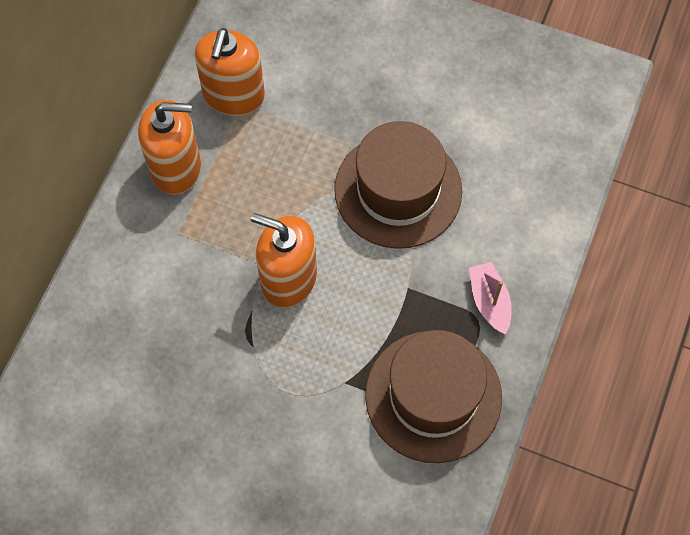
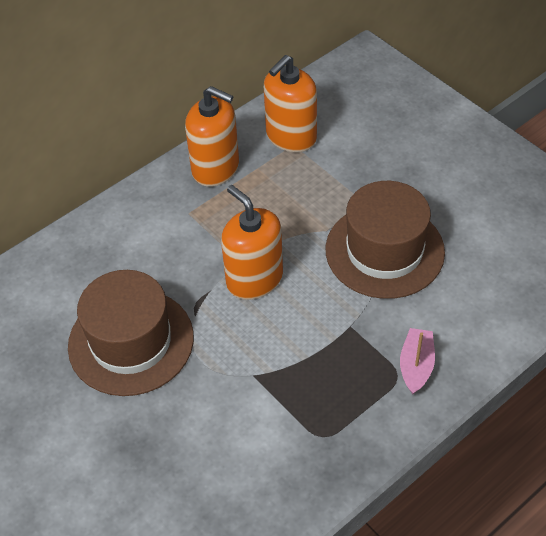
camera: 30 degrees right, 15 degrees down
brown hat [365,330,502,463] -> brown hat moved to [68,270,194,396]

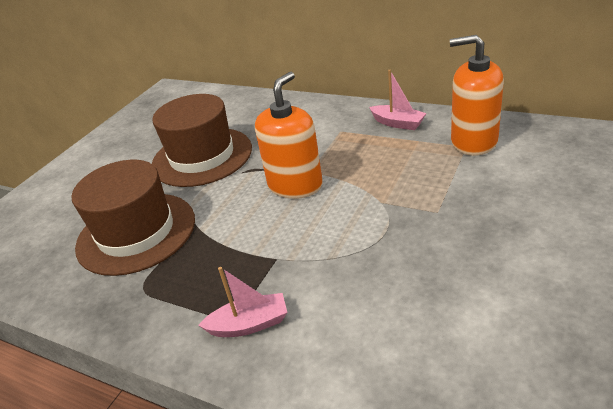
camera: 70 degrees right, 15 degrees down
orange soap dispenser [185,86,239,187] -> pink boat [369,70,427,130]
brown hat [326,181,445,299] -> brown hat moved to [72,160,195,276]

